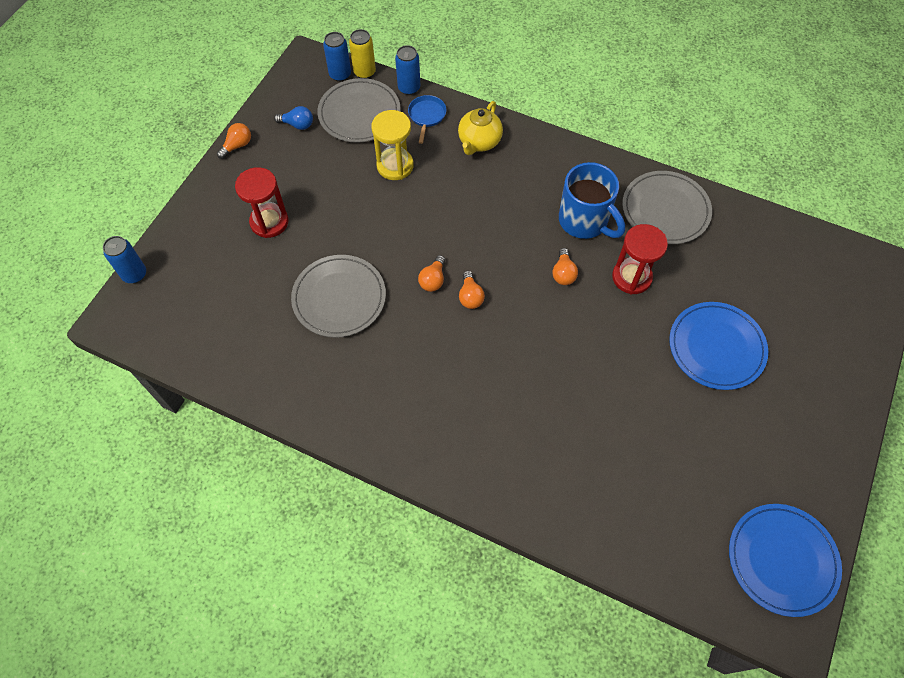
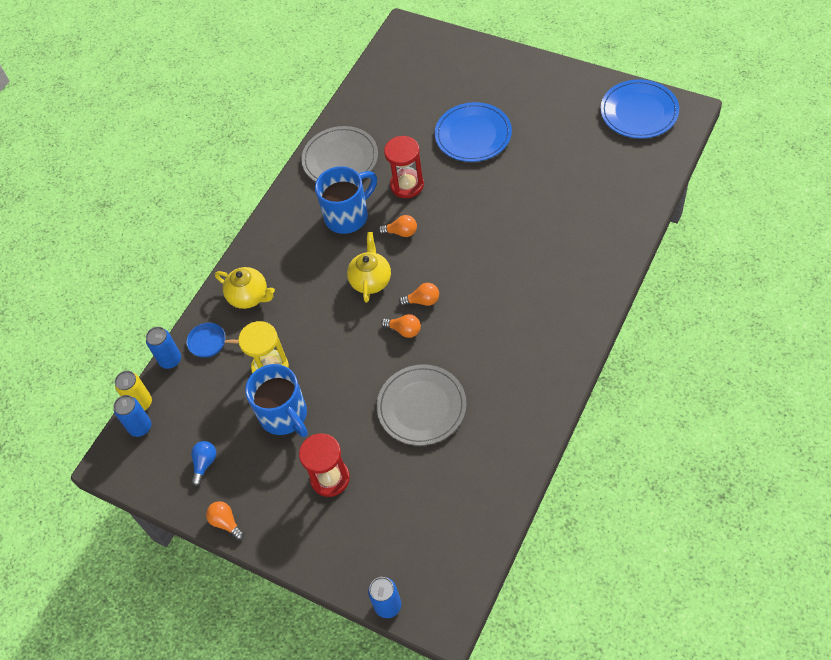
camera: 80 degrees left, 5 degrees down
grey plate [317,78,401,143] -> none
none -> blue mug [245,364,308,437]
none -> yellow teapot [347,232,391,302]

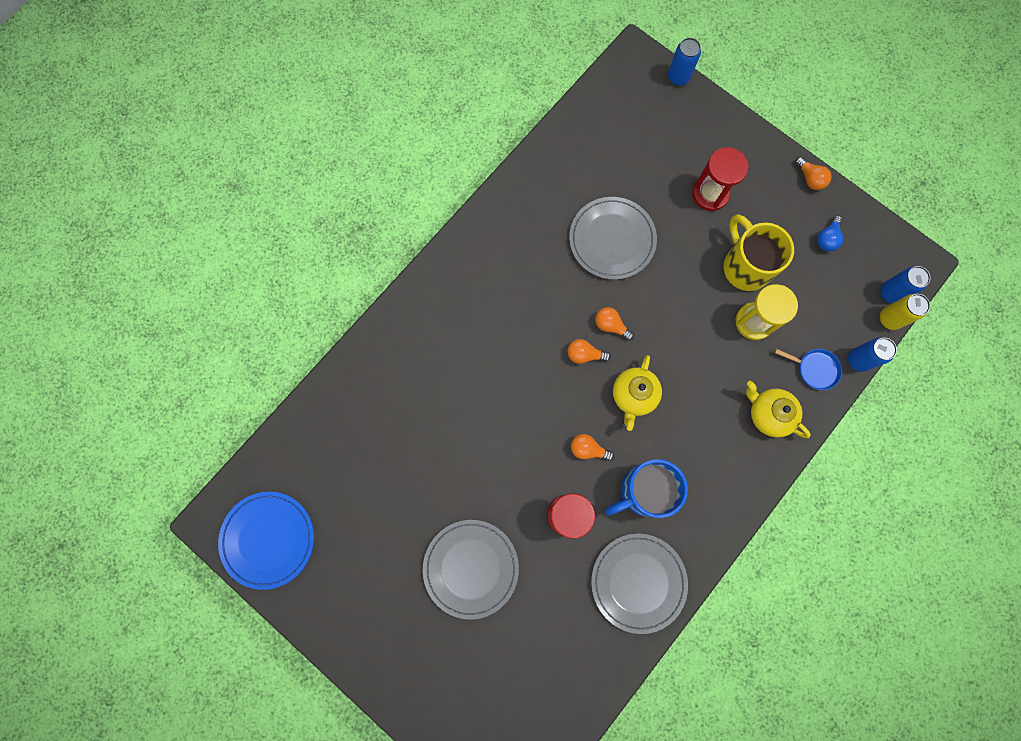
camera: 175 degrees left, 20 degrees up
blue mug [245,364,308,437] -> yellow mug [723,214,794,291]
blue plate [435,102,512,162] -> grey plate [423,520,519,620]

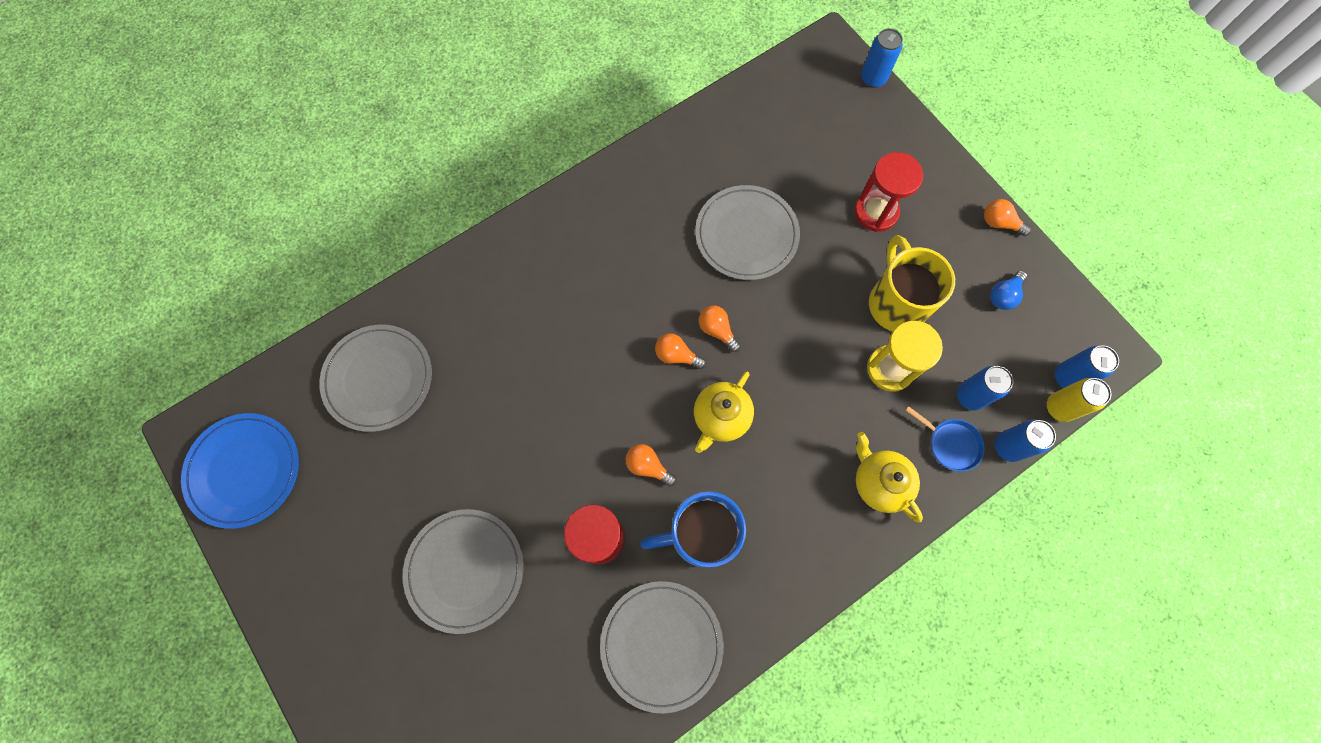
camera: 15 degrees right, 5 degrees down
orange light bulb [795,157,832,190] -> orange light bulb turned 135 degrees clockwise [984,199,1032,236]
none -> grey plate [319,325,432,432]
none -> blue can [957,366,1014,410]

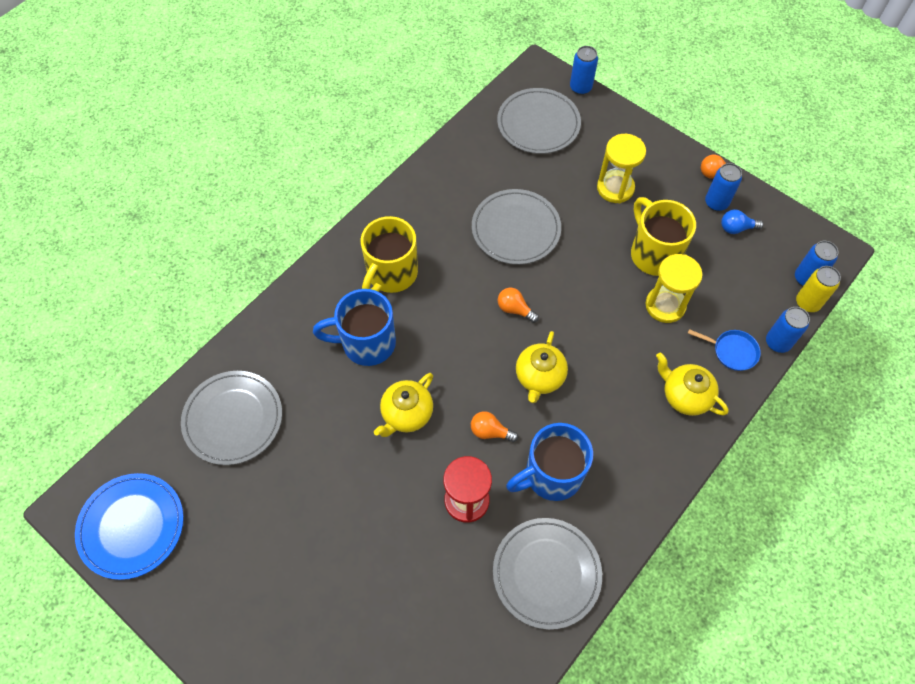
camera: 15 degrees left, 10 degrees down
grey plate [403,509,524,634] -> grey plate moved to [497,88,581,154]
orange light bulb [655,333,706,369] -> none
red hourglass [854,152,923,232] -> yellow hourglass [597,134,646,203]
blue can [957,366,1014,410] -> blue can moved to [705,163,742,211]
blue light bulb [990,271,1027,310] -> blue light bulb turned 60 degrees clockwise [721,209,764,234]
none -> blue mug [313,289,396,366]
none -> yellow mug [361,216,418,293]
none -> yellow teapot [374,373,433,437]

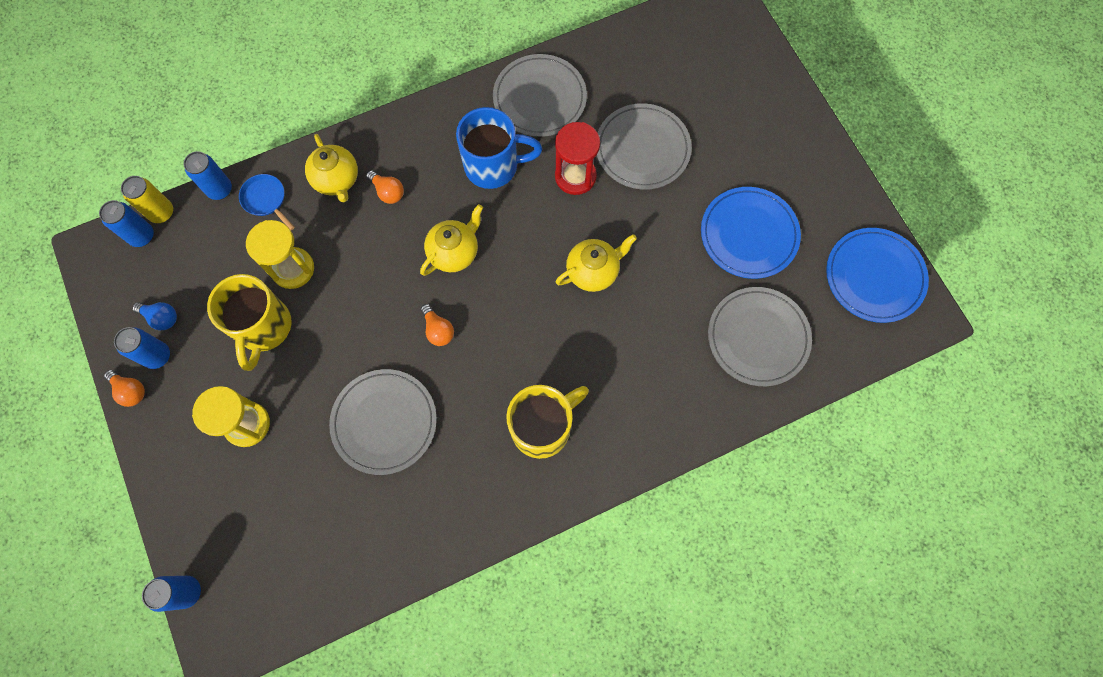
camera: 155 degrees left, 10 degrees up
blue mug [313,289,396,366] -> none
orange light bulb [471,411,518,442] -> orange light bulb moved to [366,170,404,204]
grey plate [497,88,581,154] -> grey plate moved to [597,103,692,190]
none -> blue plate [701,187,801,279]

